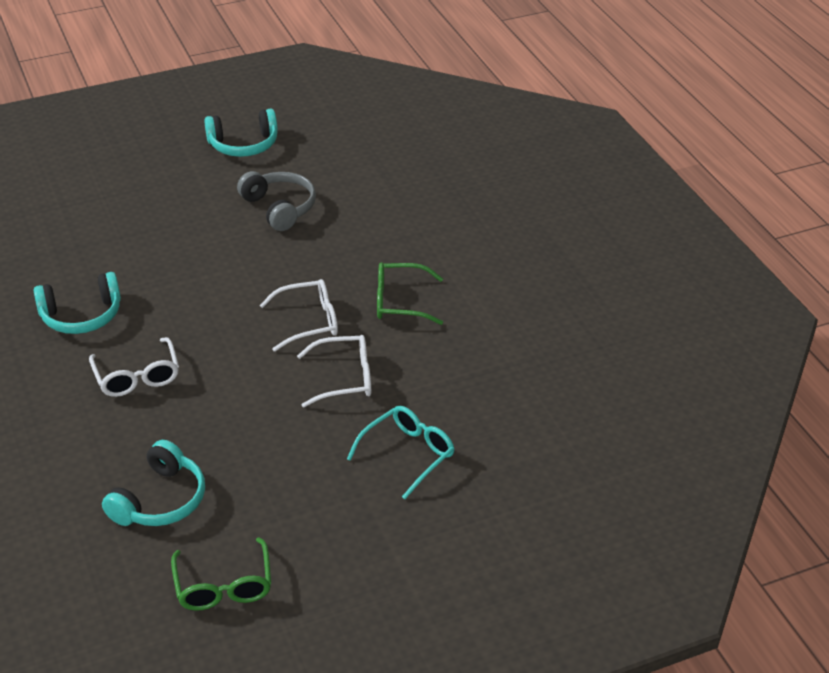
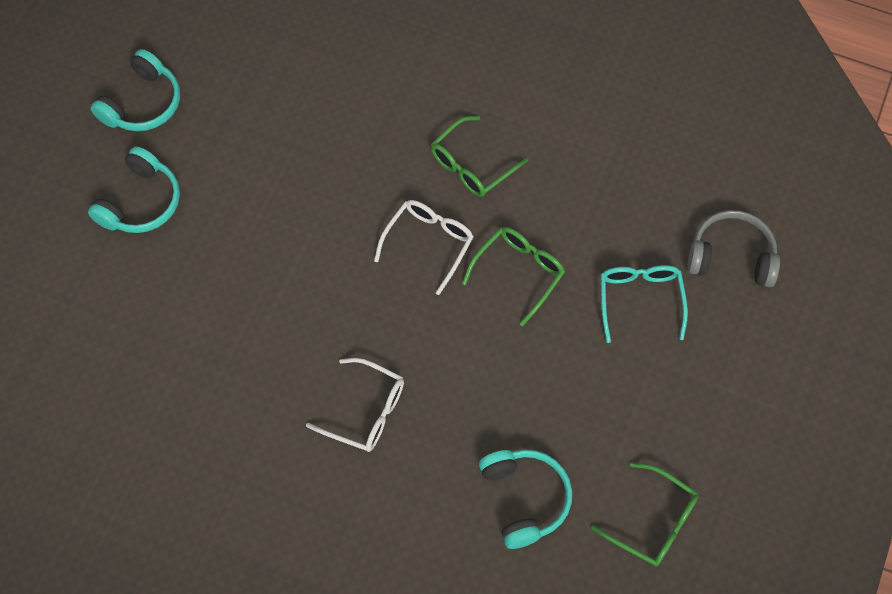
camera: 45 degrees left, 25 degrees up
turquoise headphones [34,272,121,334] -> turquoise headphones moved to [88,147,180,233]
grey headphones [237,171,316,231] -> grey headphones moved to [687,210,780,287]
white glasses [297,335,371,407] -> green glasses [462,227,565,326]

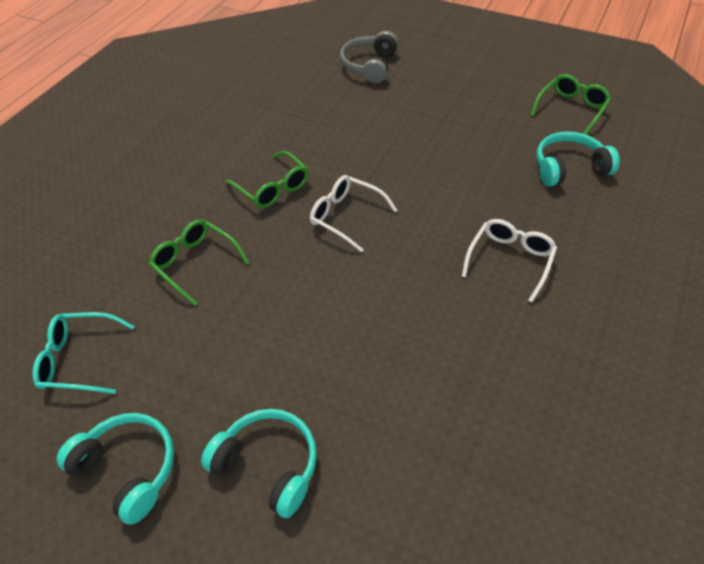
camera: 85 degrees left, 15 degrees down
green glasses [462,227,565,326] -> green glasses moved to [149,219,249,306]
turquoise glasses [601,265,688,343] -> turquoise glasses moved to [32,312,134,394]

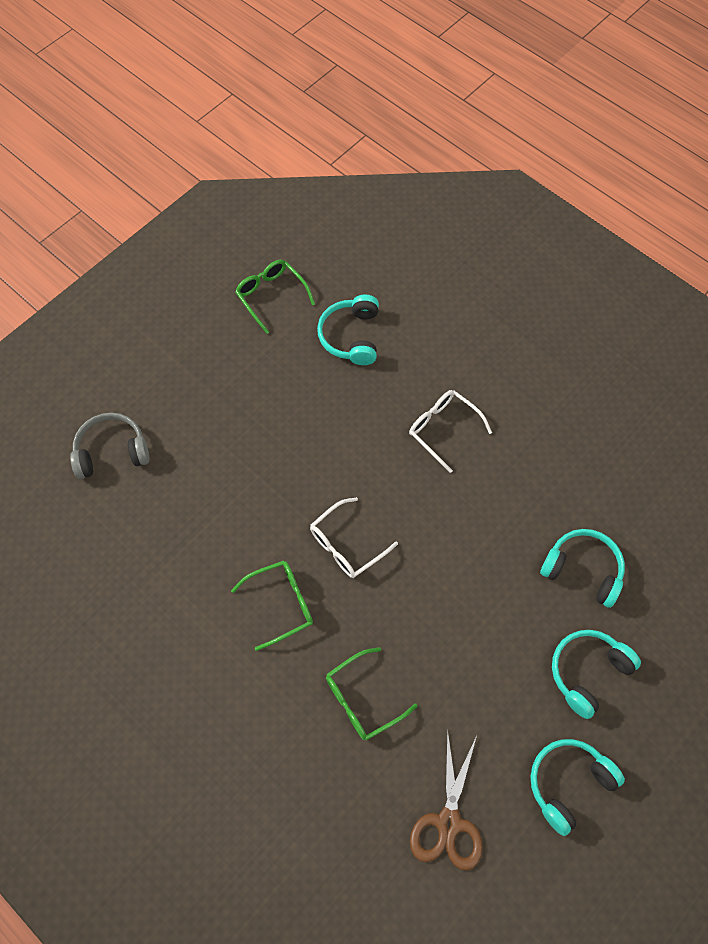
camera: 75 degrees left, 15 degrees up
turquoise glasses [32,312,134,394] -> brown scissors [410,729,483,871]
grey headphones [340,31,398,83] -> grey headphones turned 135 degrees clockwise [70,413,150,479]
none -> turquoise headphones [540,529,625,608]

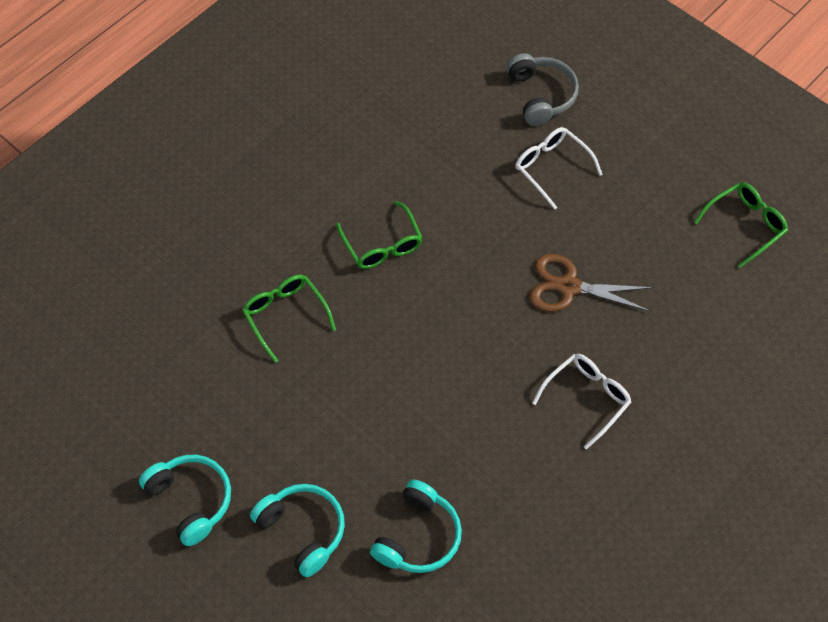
camera: 90 degrees right, 5 degrees down
white glasses [310,497,398,578] -> white glasses moved to [515,127,603,210]
turquoise headphones [317,294,379,365] -> none
brown scissors [410,729,483,871] -> brown scissors moved to [529,254,654,312]

